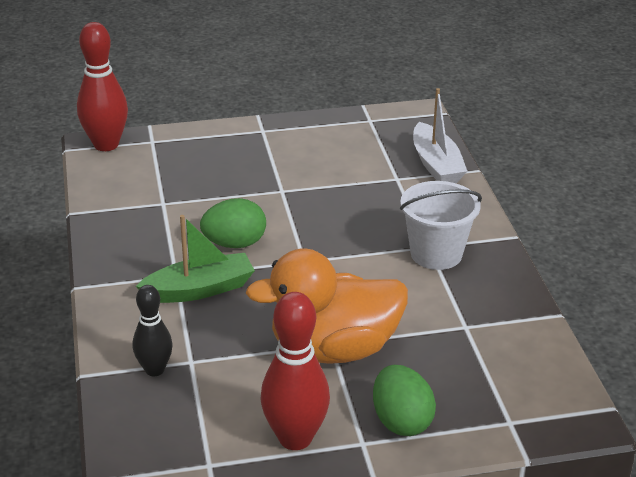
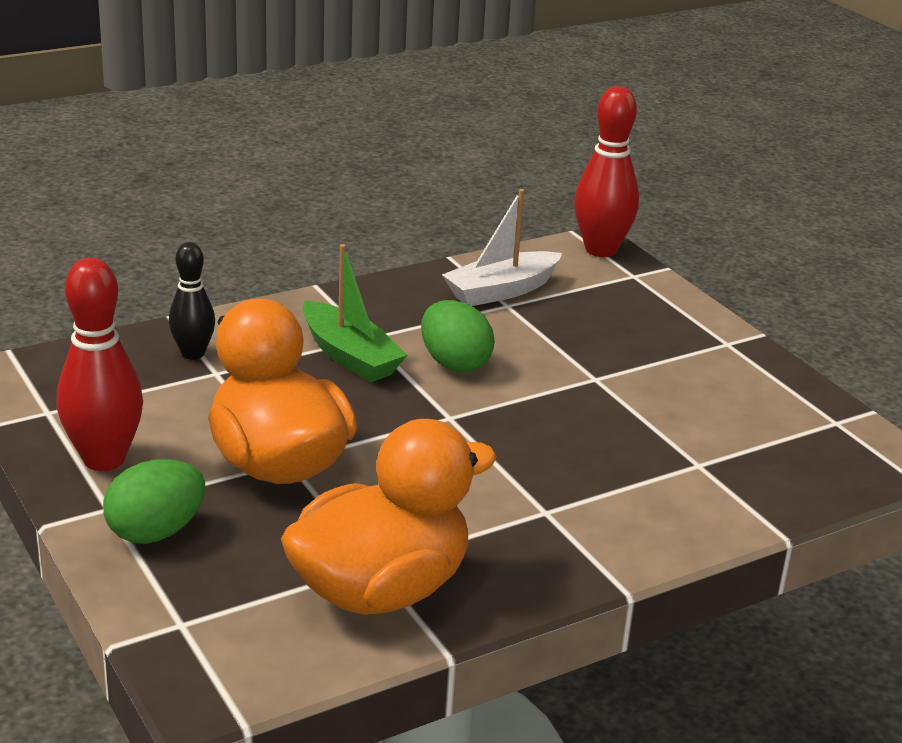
camera: 70 degrees right, 5 degrees down
white bucket [400,181,482,270] -> none
white boat [413,88,467,183] -> white boat moved to [442,189,562,306]
none -> orange duck [281,419,497,615]

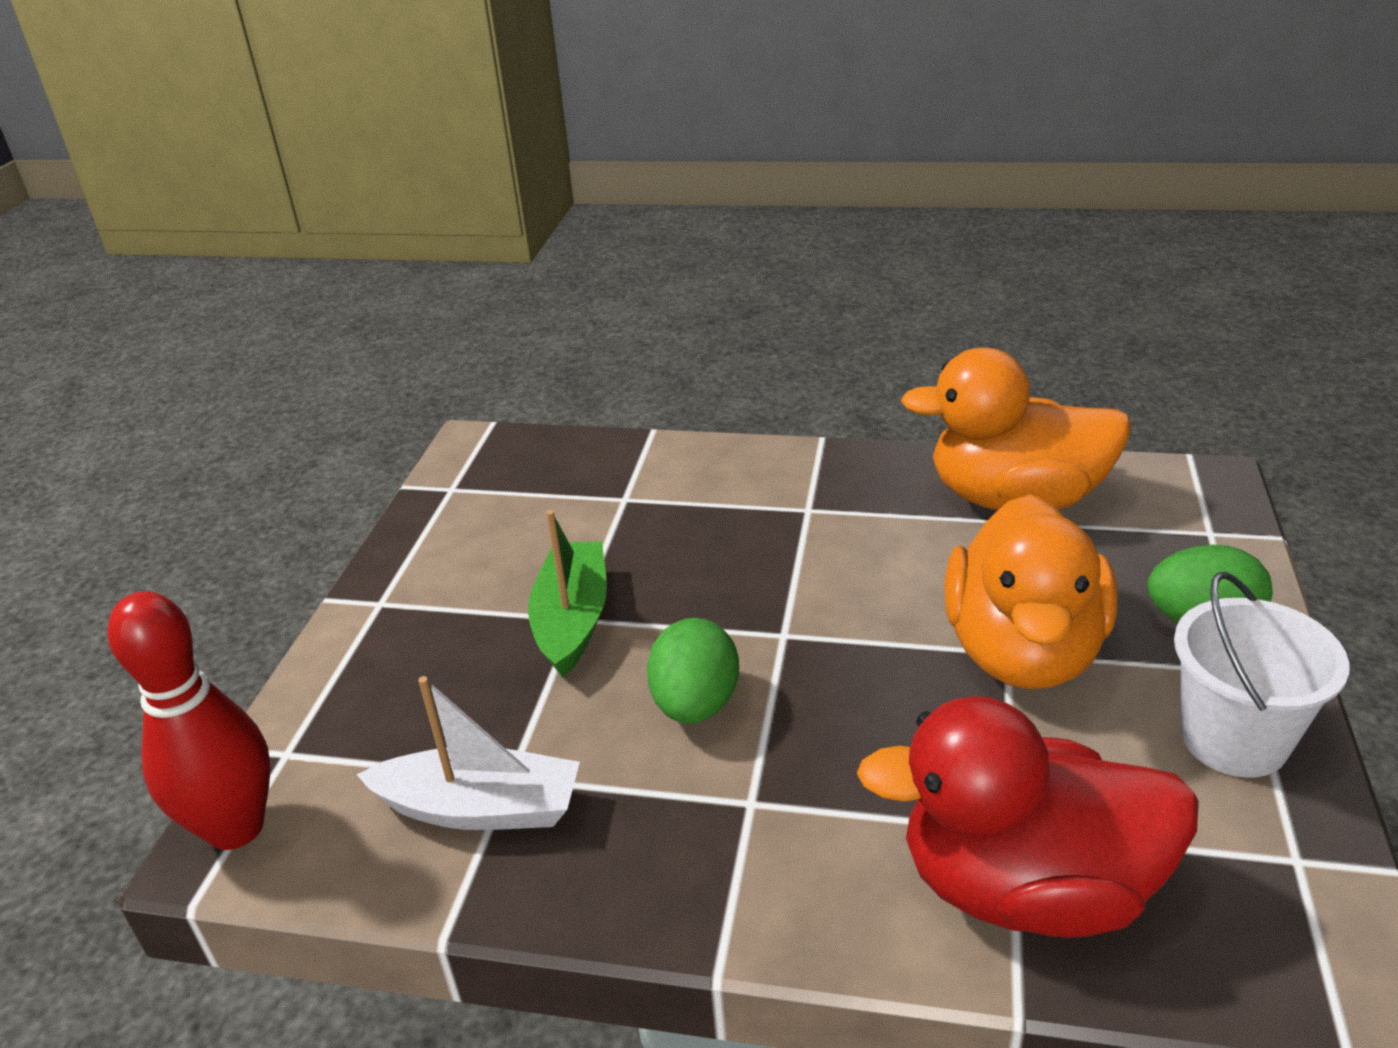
camera: 135 degrees left, 5 degrees up
red bowling pin [57,258,143,471] -> white bucket [1174,572,1349,778]
black bowling pin [169,242,215,360] -> red duck [857,696,1199,938]
green boat [302,244,407,382] -> green boat moved to [528,510,607,677]

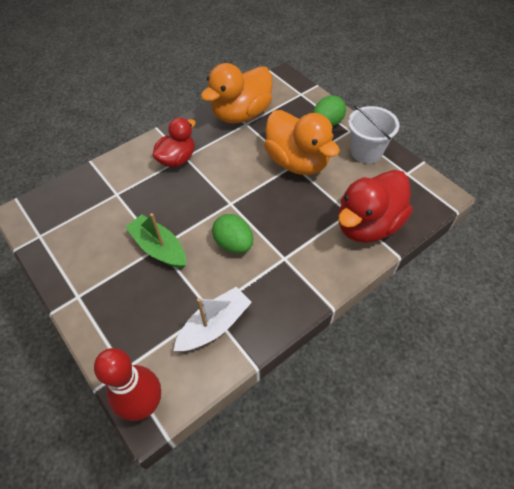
camera: 50 degrees left, 20 degrees up
none -> red duck [152,118,196,167]

